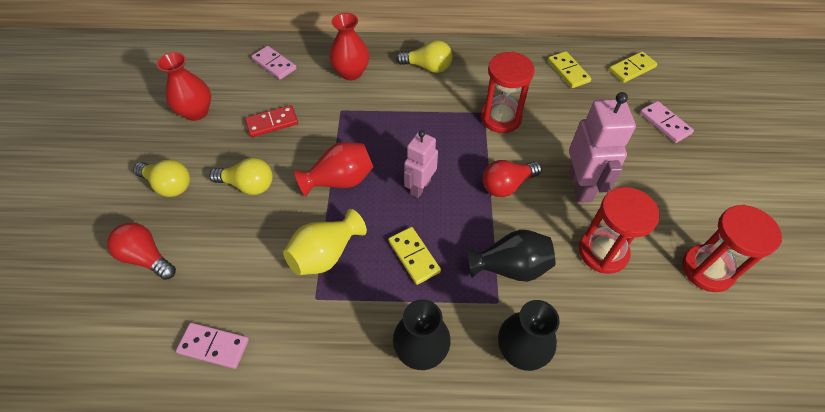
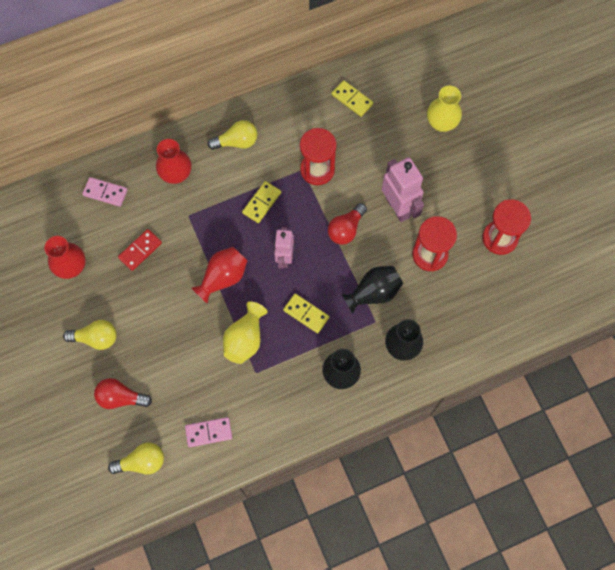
camera: 25 degrees left, 15 degrees up
yellow light bulb [209,158,273,195] -> yellow light bulb moved to [108,442,164,474]
yellow domino [609,51,658,83] -> yellow domino moved to [242,181,281,223]
pink domino [640,101,694,143] -> yellow vase [427,85,462,132]

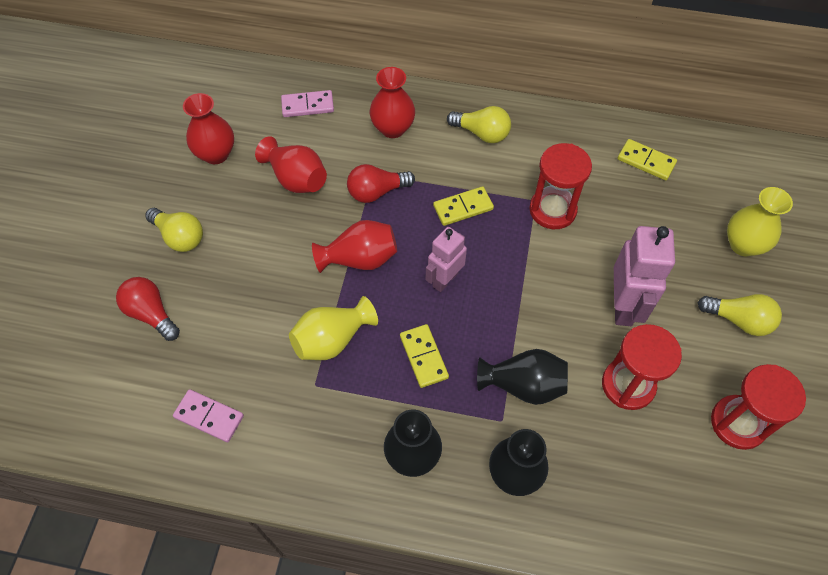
camera: 35 degrees right, 10 degrees down
pink domino [82,177,128,207] -> pink domino turned 60 degrees counterclockwise [281,90,334,117]
yellow light bulb [108,442,164,474] -> yellow light bulb moved to [698,294,782,336]
red domino [118,229,162,271] -> red vase [255,136,327,193]
red light bulb [328,203,367,245] -> red light bulb moved to [347,164,415,203]
yellow domino [332,80,373,117] -> yellow domino turned 45 degrees counterclockwise [618,139,677,180]

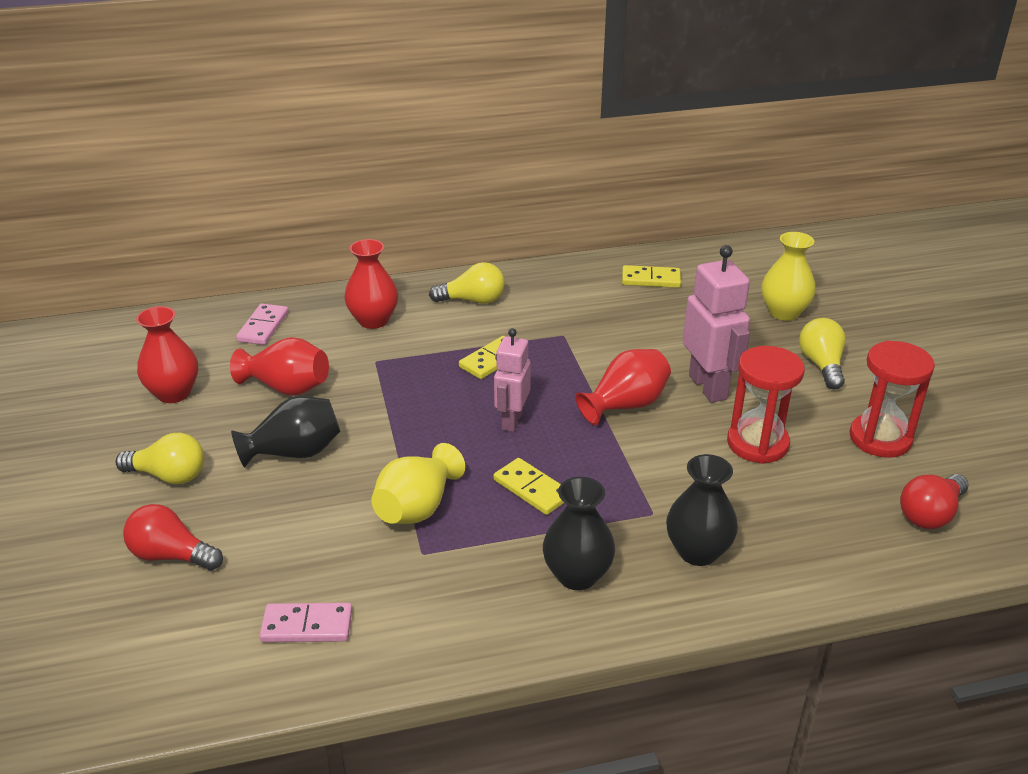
camera: 25 degrees left, 25 degrees down
pink domino [281,90,334,117] -> pink domino turned 45 degrees counterclockwise [236,303,289,345]
red vase [312,220,397,273] -> red vase moved to [576,349,671,425]
red light bulb [347,164,415,203] -> red light bulb moved to [900,474,969,529]
black vase [477,349,568,405] -> black vase moved to [231,396,340,467]
red hourglass [529,143,592,229] -> none
yellow light bulb [698,294,782,336] -> yellow light bulb turned 90 degrees counterclockwise [799,318,846,389]

